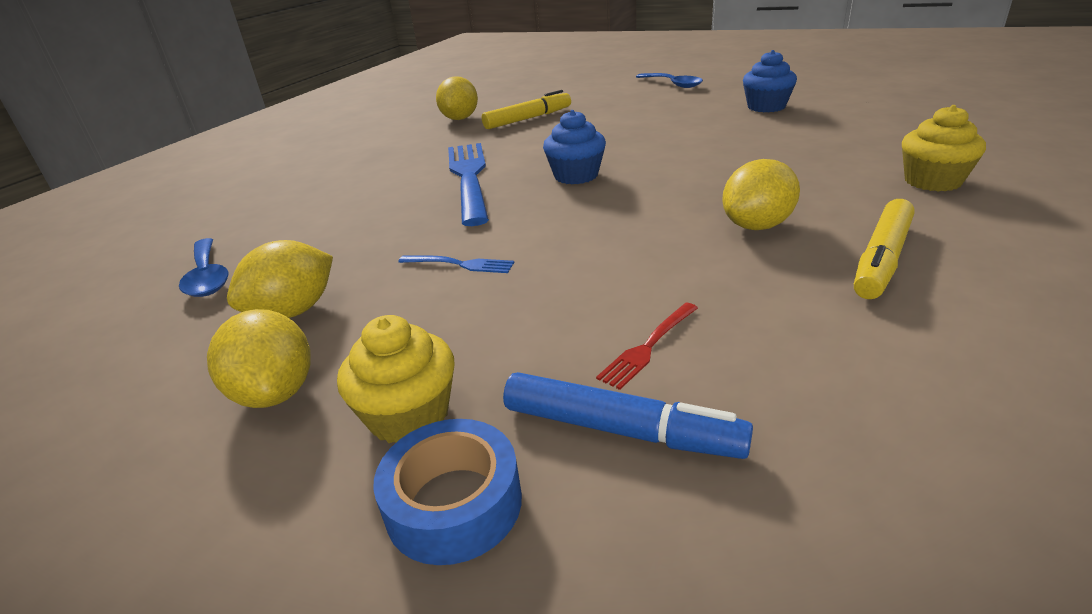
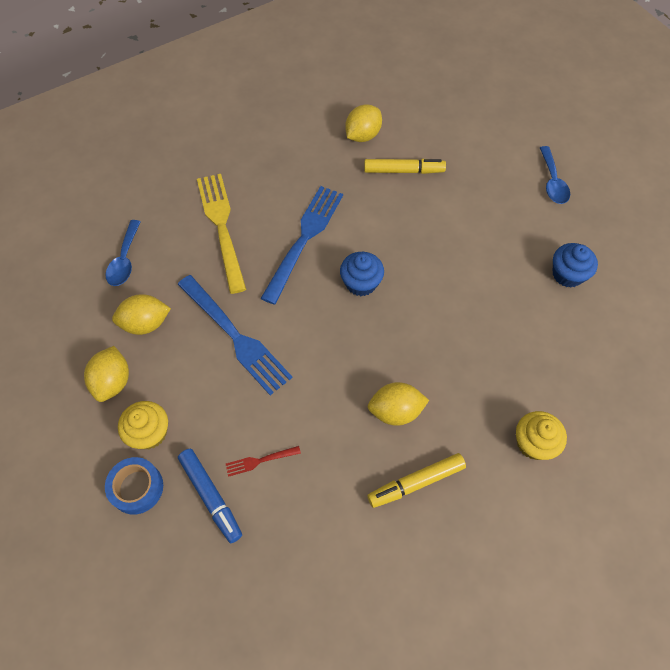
camera: 30 degrees right, 30 degrees up
blue fork [399,255,514,273] -> blue fork [178,275,293,395], size x2.32
none -> yellow fork [197,174,246,294]

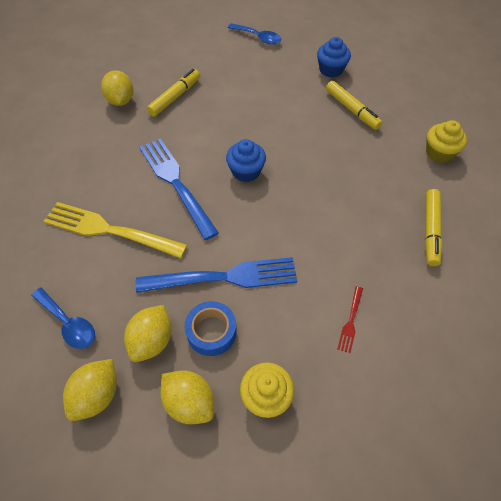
camera: 55 degrees left, 5 degrees down
blue tape [105,457,163,515] -> blue tape moved to [185,301,237,356]
blue marker [178,449,242,543] -> none
yellow lemon [368,382,429,426] -> yellow lemon moved to [63,359,117,421]
none -> yellow marker [326,81,382,130]

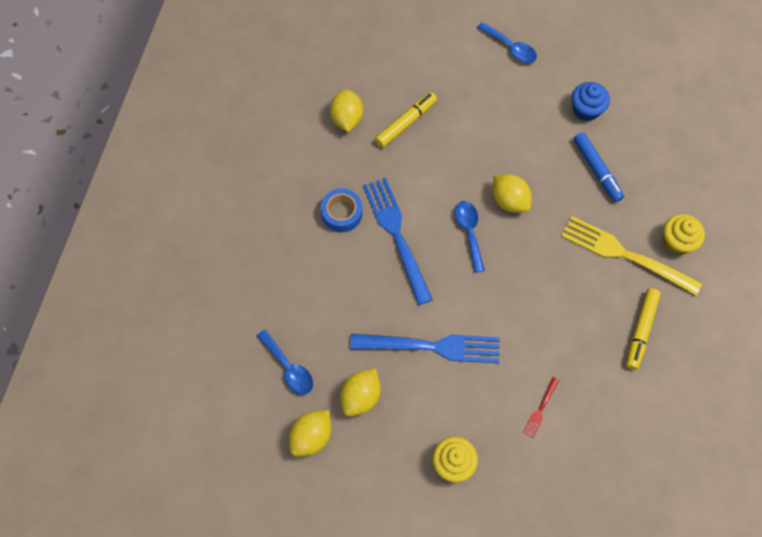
camera: 10 degrees right, 10 degrees up
yellow fork [43,202,187,258] -> yellow fork moved to [561,216,702,295]
yellow lemon [161,370,214,424] -> yellow lemon moved to [493,174,531,213]
blue tape [185,301,237,356] -> blue tape moved to [321,188,362,232]
blue cupcake [226,139,266,182] -> blue spoon [454,201,485,273]
yellow marker [326,81,382,130] -> blue marker [573,132,624,202]

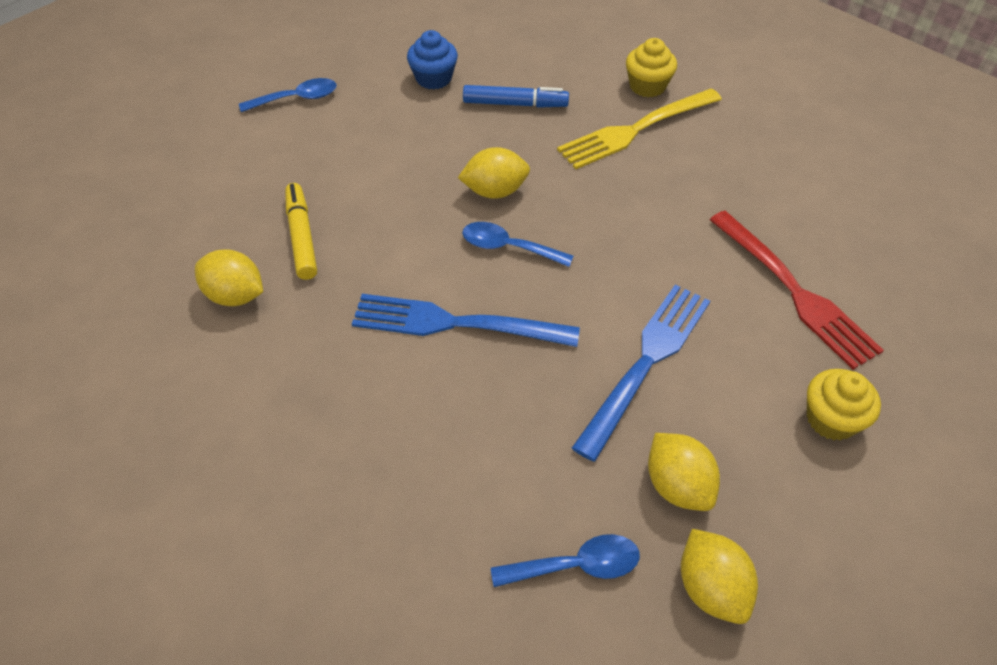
camera: 60 degrees left, 15 degrees down
blue tape [321,188,362,232] -> none
red fork [523,377,559,438] -> red fork [710,211,884,370], size x2.32
yellow marker [626,288,661,370] -> none

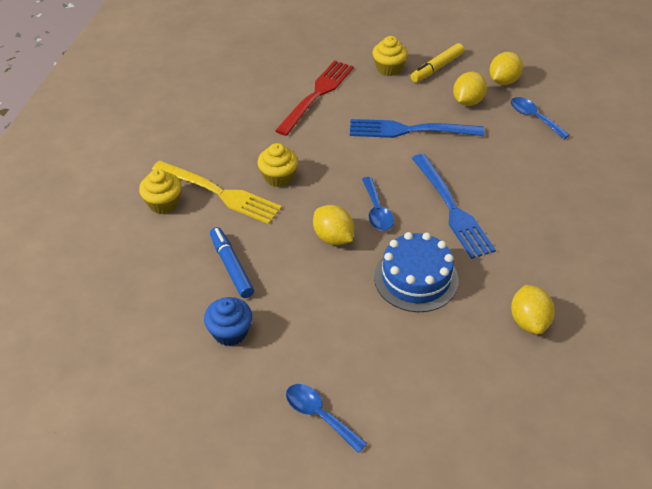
camera: 120 degrees left, 5 degrees down
yellow marker [285,183,317,280] -> yellow marker moved to [411,43,464,82]
none -> yellow cupcake [257,143,298,187]
none -> blue cake [374,232,459,312]

